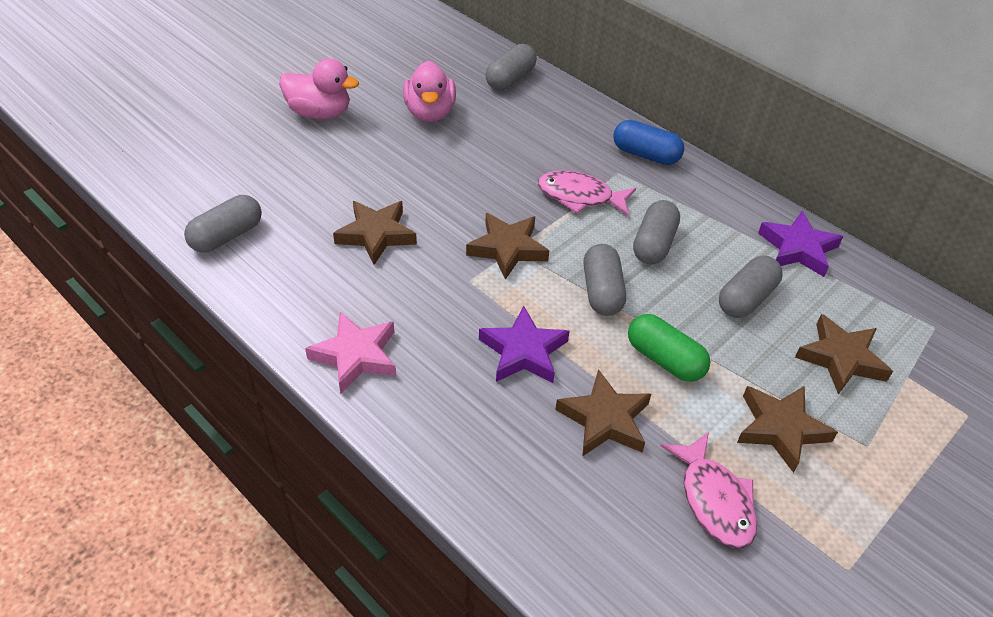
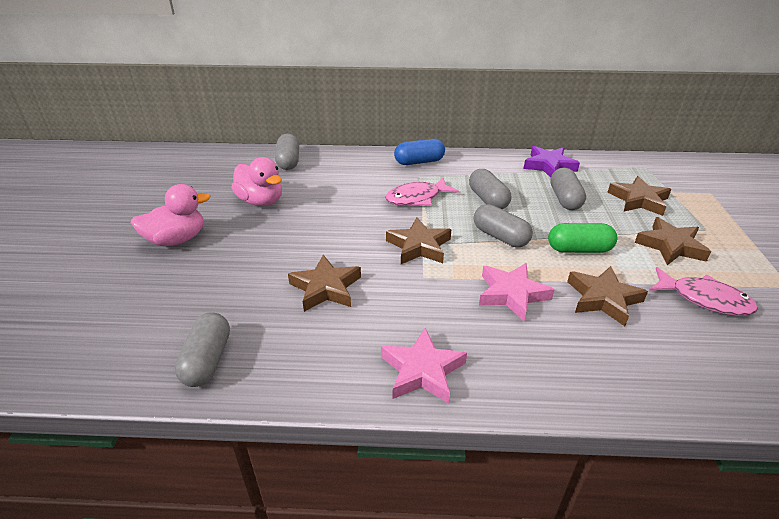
camera: 40 degrees left, 10 degrees down
purple star [479,306,570,383] -> pink star [479,263,555,321]

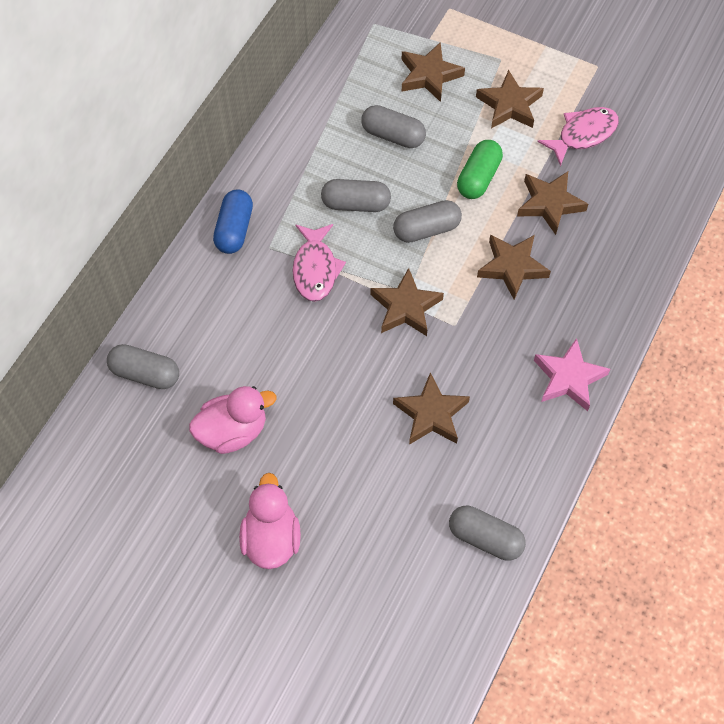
camera: 65 degrees left, 25 degrees up
pink star [479,263,555,321] -> brown star [477,234,551,300]
purple star [523,146,580,178] -> none

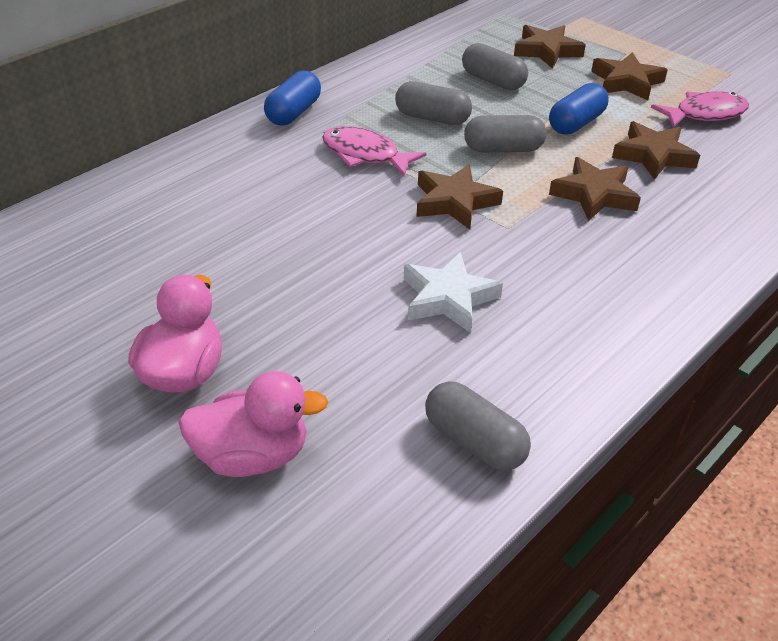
camera: 15 degrees right, 20 degrees down
grey capsule [107,344,179,389] -> none
pink duck [189,386,276,454] -> pink duck moved to [178,371,328,477]
pink fish [293,224,346,302] -> pink fish turned 105 degrees clockwise [322,126,426,176]
brown star [393,373,470,445] -> white star [404,252,503,333]
green capsule [457,140,503,199] -> blue capsule [549,83,609,135]
pink star [534,338,610,411] -> none

